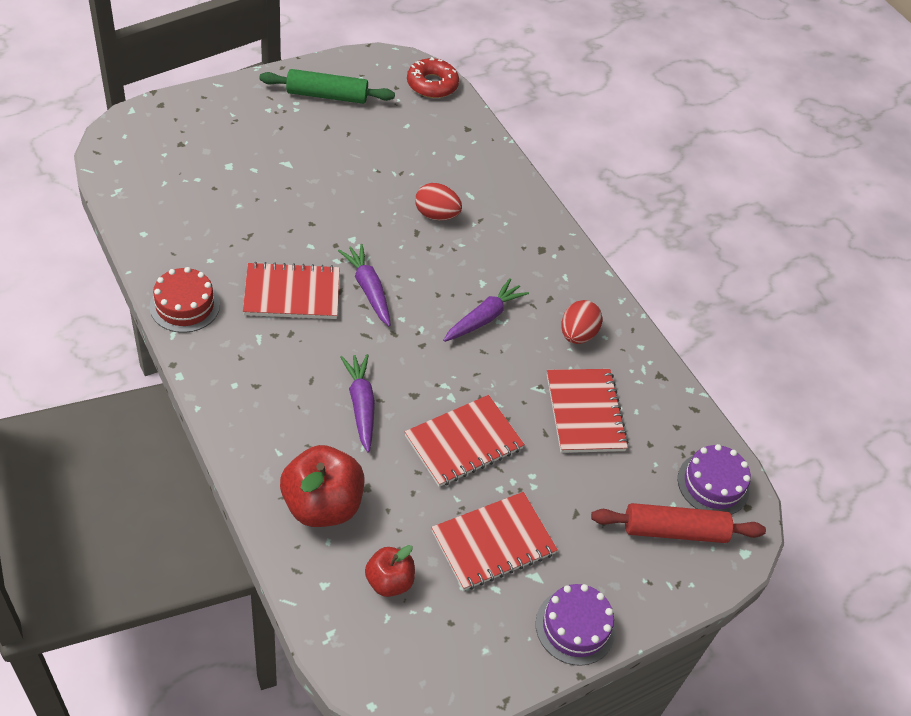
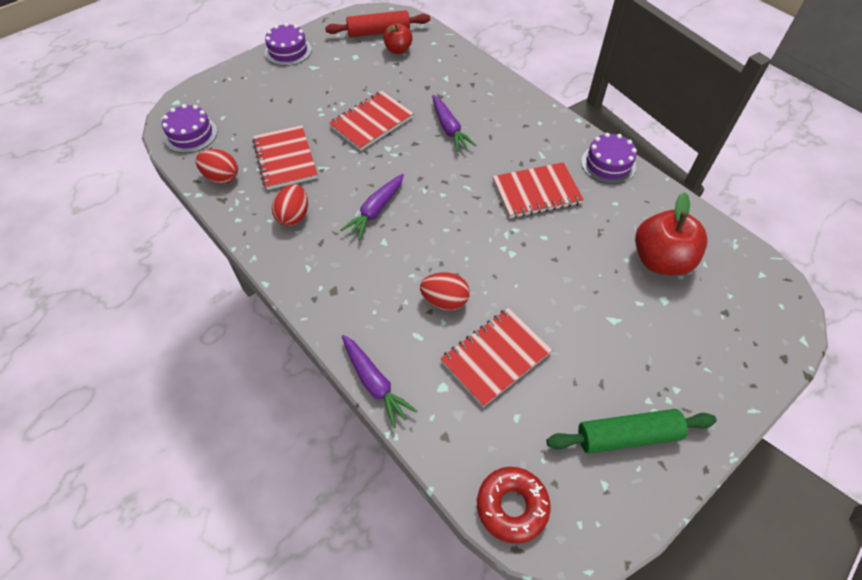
camera: 175 degrees right, 5 degrees up
red cake [150,267,220,333] -> purple cake [581,133,637,184]
red apple [280,445,364,527] -> red apple moved to [635,192,708,276]
purple carrot [338,244,391,326] -> purple carrot moved to [342,335,417,428]
red notebook [431,492,558,591] -> red notebook moved to [440,308,552,407]
red rolling pin [591,503,766,543] -> red rolling pin moved to [325,10,430,37]
none -> red egg [196,149,238,184]

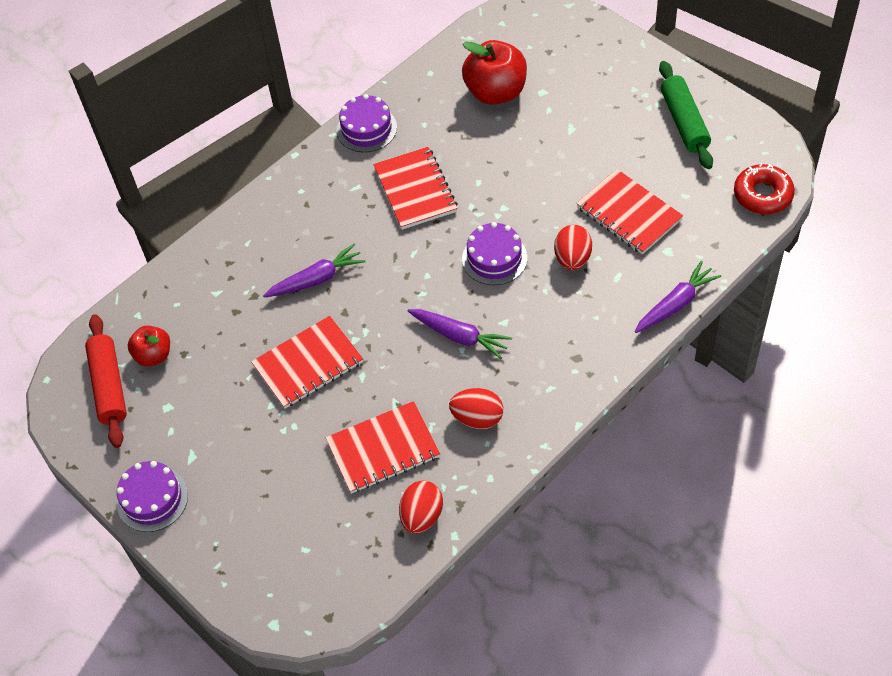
camera: 90 degrees left, 0 degrees up
purple cake [162,104,217,153] -> purple cake moved to [462,222,527,285]
red notebook [329,91,414,151] -> red notebook turned 75 degrees counterclockwise [251,316,363,409]

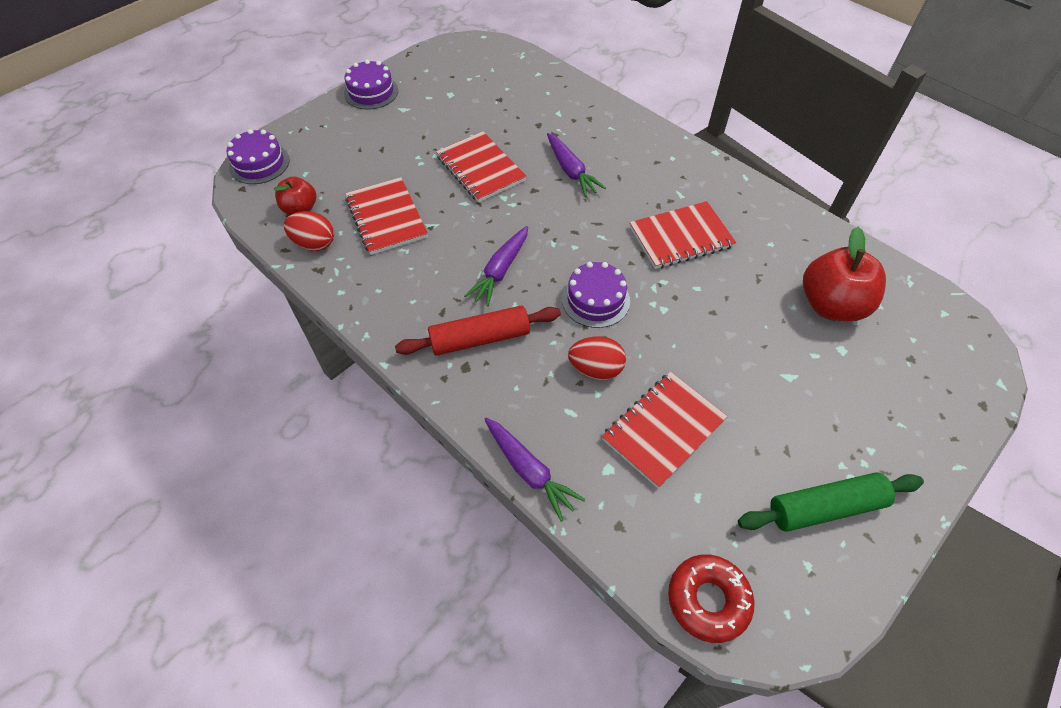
camera: 85 degrees right, 0 degrees up
red rolling pin [85,314,127,448] -> red rolling pin moved to [395,306,561,355]
red apple [128,326,170,366] -> red apple moved to [274,176,316,215]
purple cake [337,94,397,152] -> purple cake moved to [227,129,289,184]
red egg [449,388,503,429] -> none

